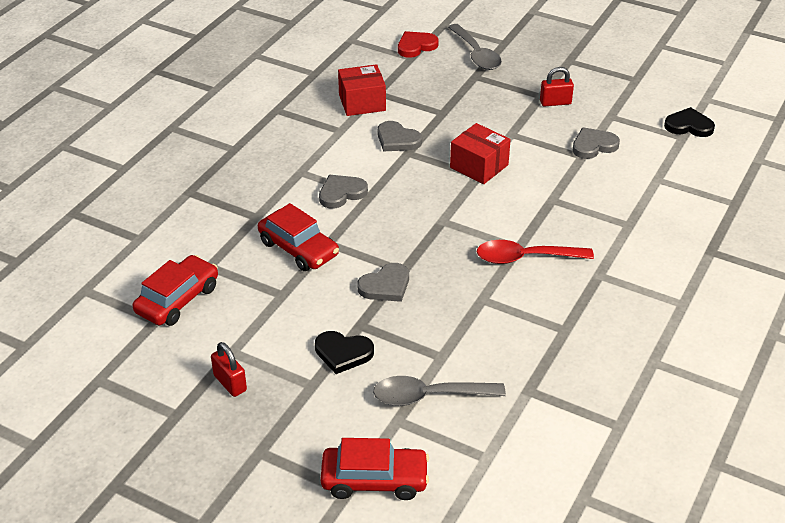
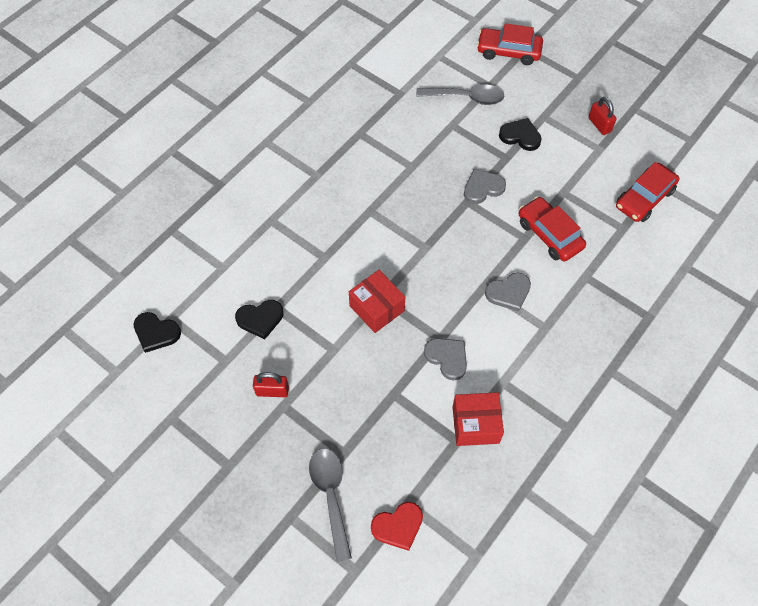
camera: 170 degrees left, 20 degrees up
red spoon [477,240,594,264] -> none
grey heart [572,127,620,159] -> black heart [235,300,284,339]

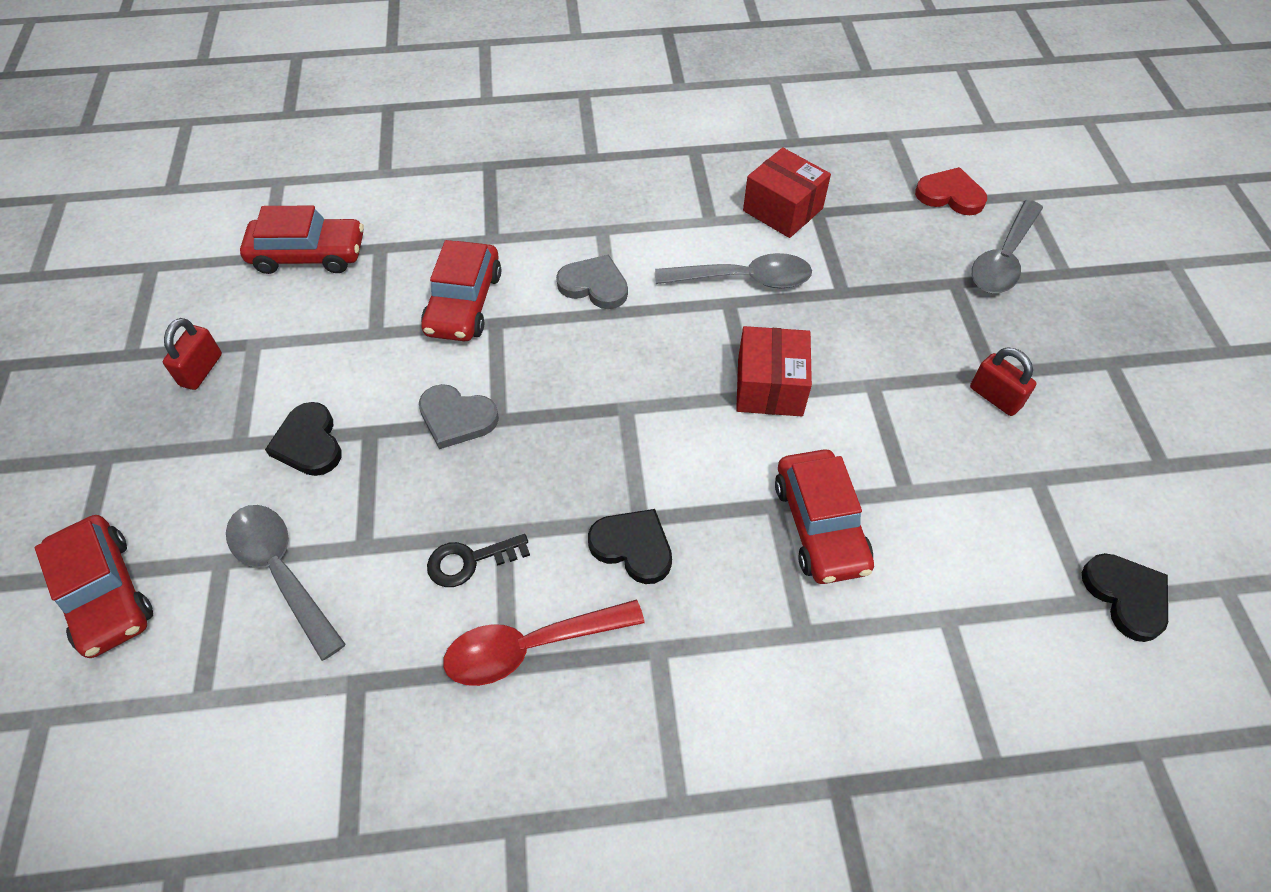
camera: 135 degrees left, 5 degrees down
black heart [235,300,284,339] -> black heart moved to [588,509,672,584]
grey heart [424,338,467,381] -> grey spoon [655,253,812,288]
none -> black key [427,534,530,587]
none -> red spoon [443,600,645,686]
none -> red car [775,449,874,584]

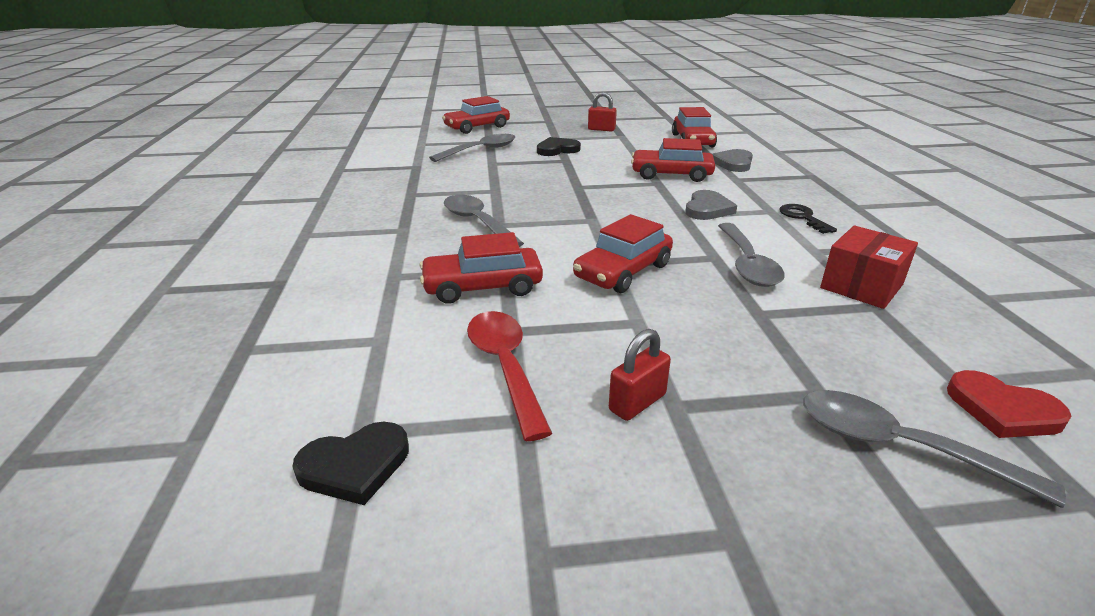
camera: 90 degrees right, 25 degrees down
grey heart [419,384,499,449] -> grey heart moved to [712,149,753,172]
black key [427,534,530,587] -> black key moved to [779,204,837,234]
red spoon [443,600,645,686] -> red spoon moved to [467,311,552,441]
black heart [588,509,672,584] -> grey spoon [444,195,524,247]
red box [736,326,812,416] -> red car [573,214,673,293]
red heart [915,167,987,215] -> red heart turned 105 degrees clockwise [947,370,1071,438]

